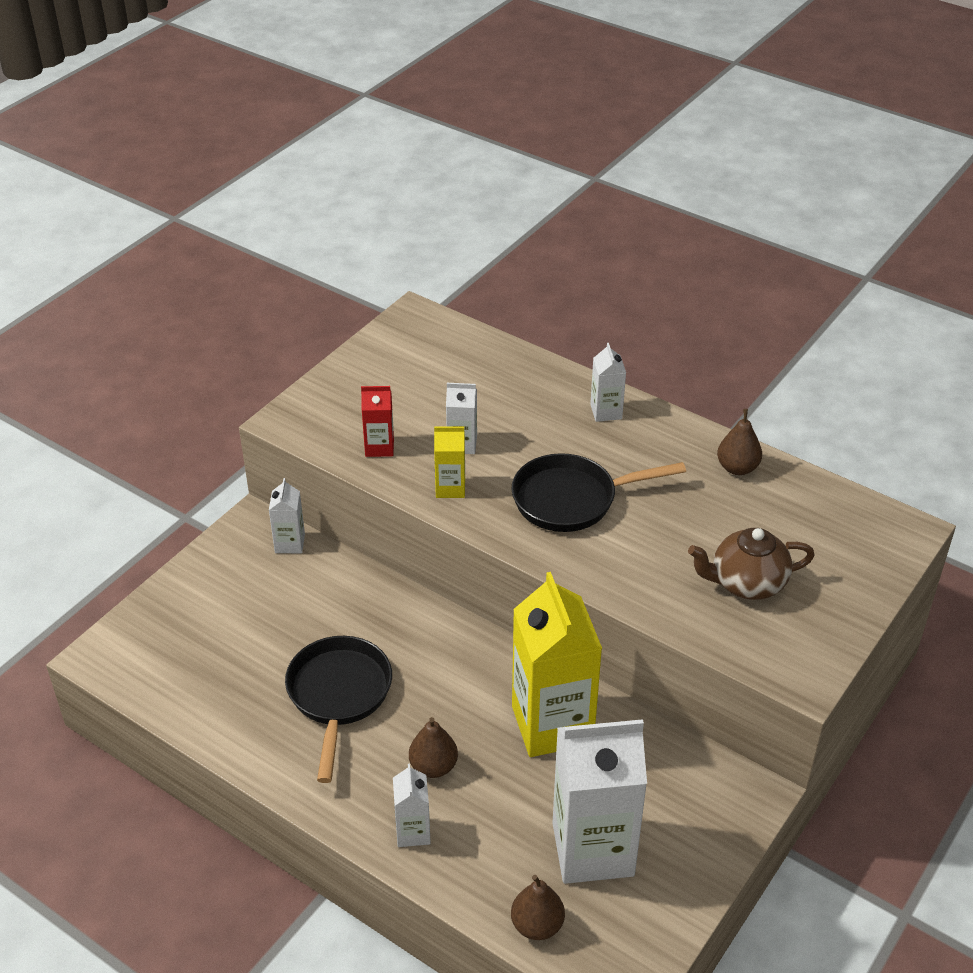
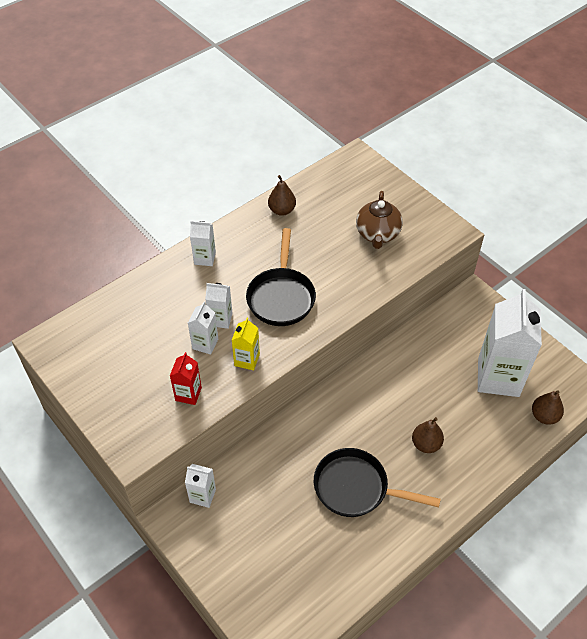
camera: 75 degrees left, 10 degrees up
white carton [393,764,431,847] -> white carton moved to [205,283,232,329]
yellow carton [512,572,602,757] -> none

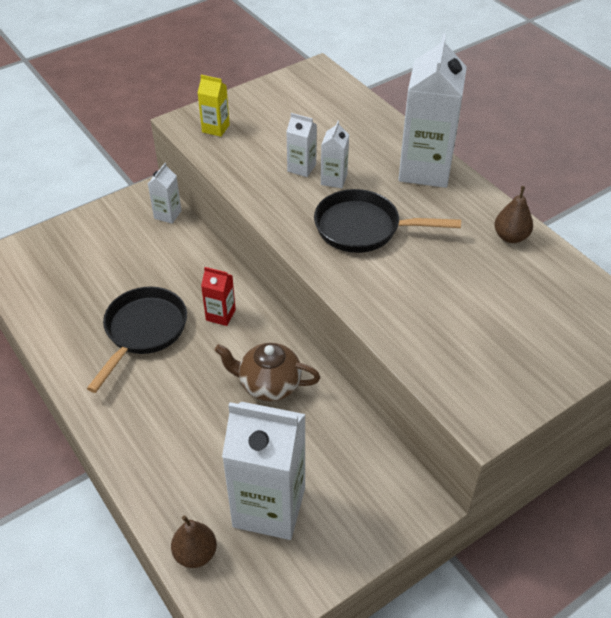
camera: 95 degrees right, 5 degrees down
red carton [170,352,202,405] -> red carton moved to [201,267,236,326]
white carton [190,221,216,266] -> white carton [398,33,467,188], size x2.17
yellow carton [232,318,260,370] -> yellow carton moved to [198,75,230,137]
brown teapot [356,191,403,249] -> brown teapot moved to [215,343,320,401]
brown pear [412,417,444,453] -> none

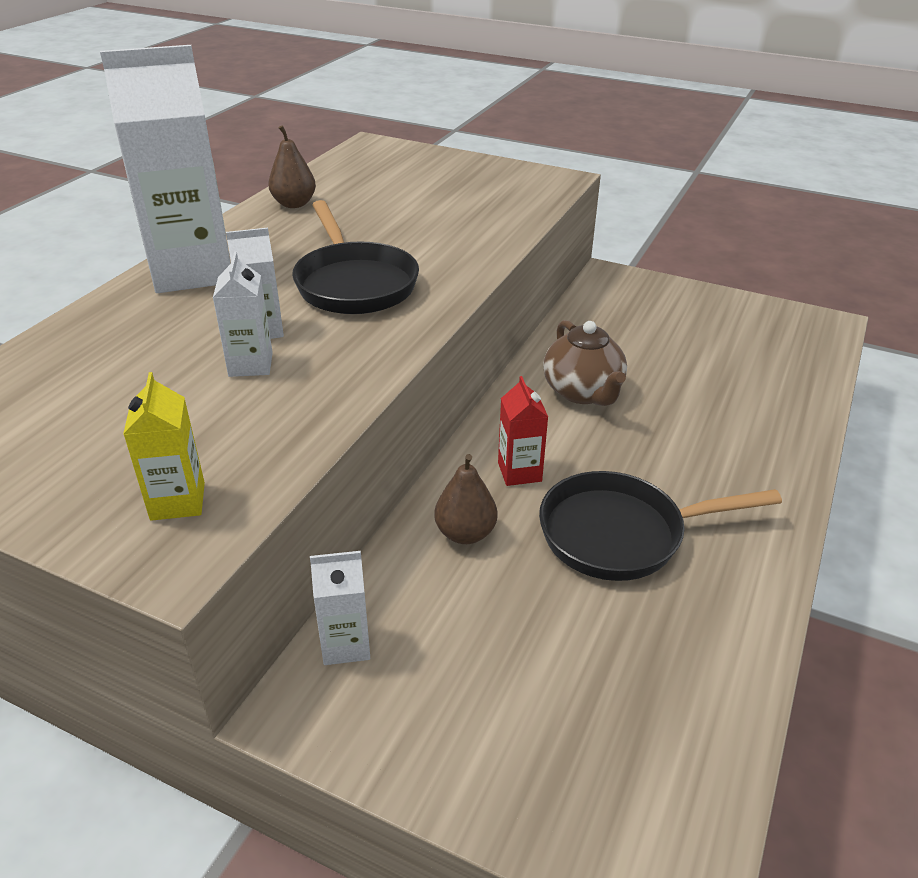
camera: 120 degrees left, 10 degrees down
brown pear [171,515,217,568] -> brown pear moved to [434,454,497,544]
white carton [222,402,306,540] -> none

